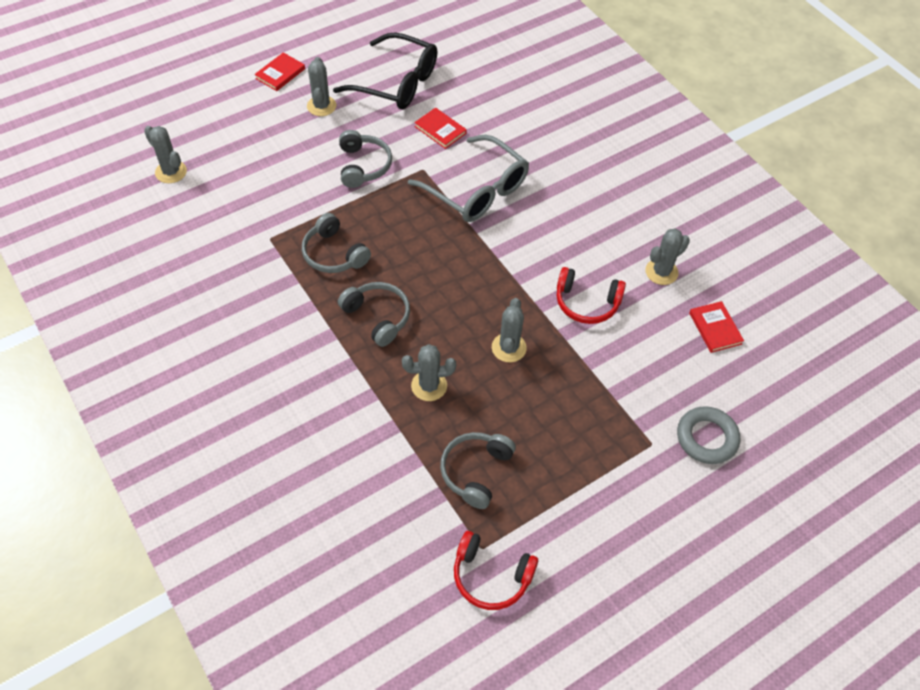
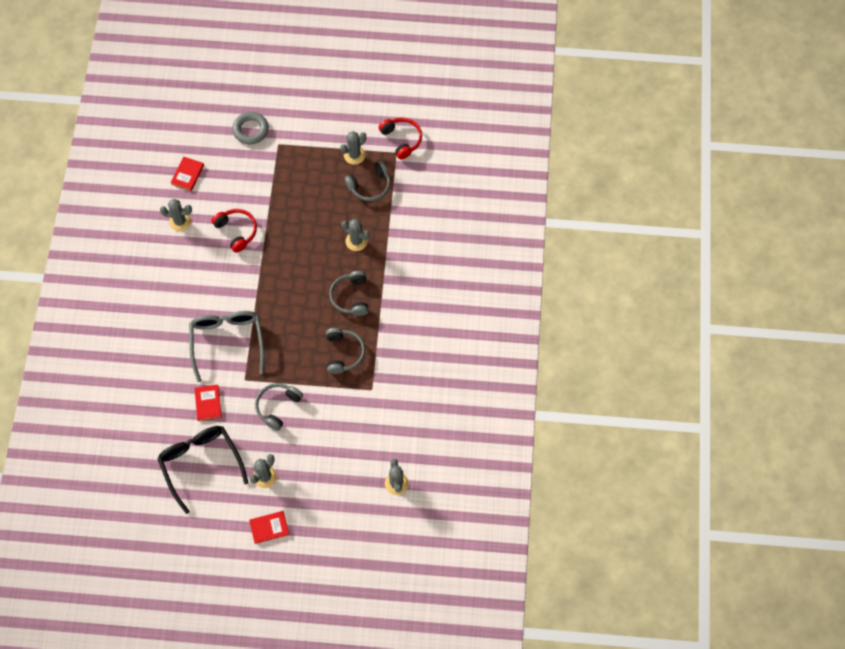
camera: 140 degrees left, 10 degrees up
grey cactus [492,298,527,362] -> grey cactus moved to [340,131,366,165]

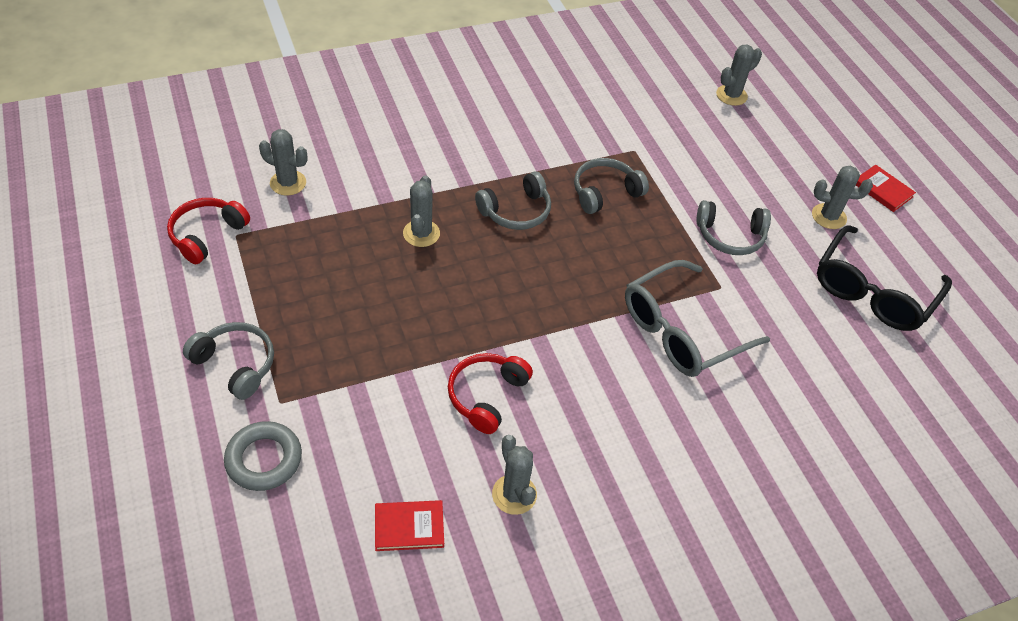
camera: 120 degrees left, 15 degrees down
red book [194,385,222,421] -> none
grey cactus [340,131,366,165] -> grey cactus moved to [259,129,308,196]
grey headphones [345,161,390,201] -> grey headphones moved to [183,322,274,400]

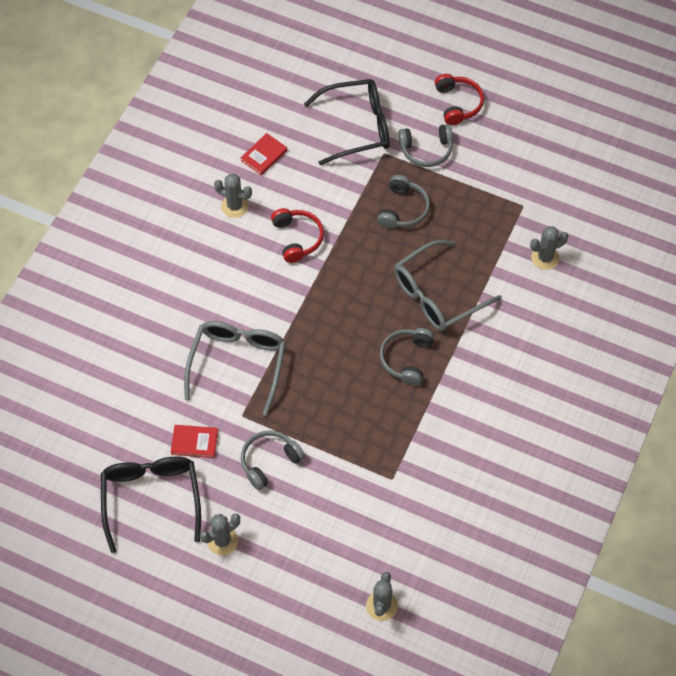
camera: 140 degrees right, 10 degrees up
red headphones [167,198,250,264] -> red headphones moved to [435,74,484,125]
grey ring [224,421,302,491] -> black glasses [304,79,389,165]
grey cactus [403,175,440,247] -> grey glasses [394,240,502,331]
grey headphones [574,158,649,214] -> grey headphones moved to [377,175,430,229]
red book [856,165,916,212] -> red book moved to [171,425,218,458]

